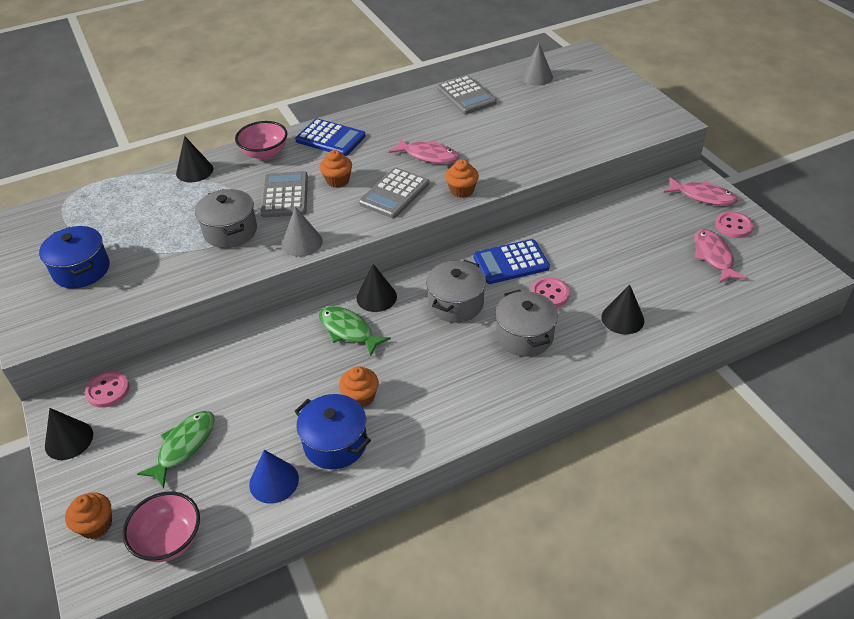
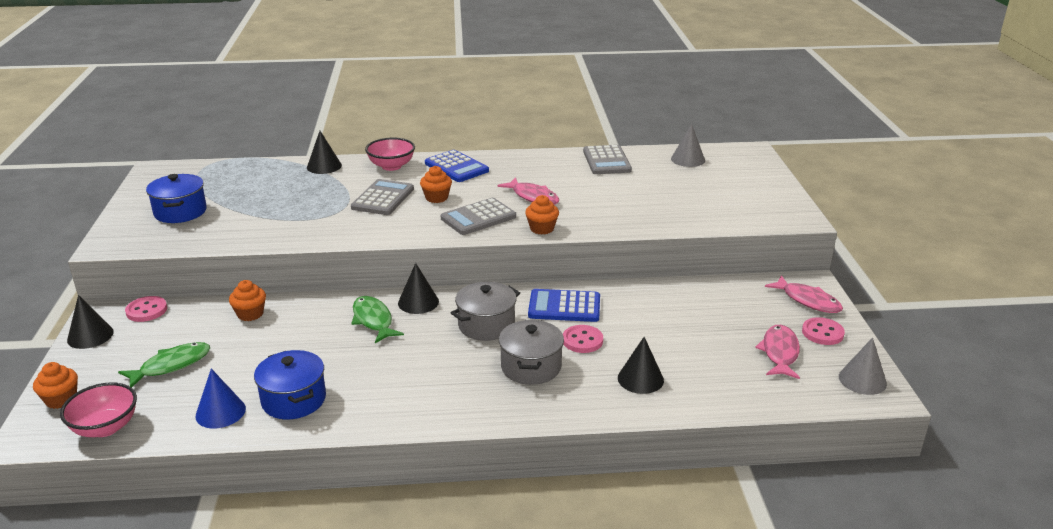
camera: 20 degrees right, 15 degrees down
grey pot [195,189,257,248] -> none
grey cone [282,206,323,257] -> grey cone moved to [839,337,887,395]
orange cupcake [339,366,379,408] -> orange cupcake moved to [229,280,266,321]

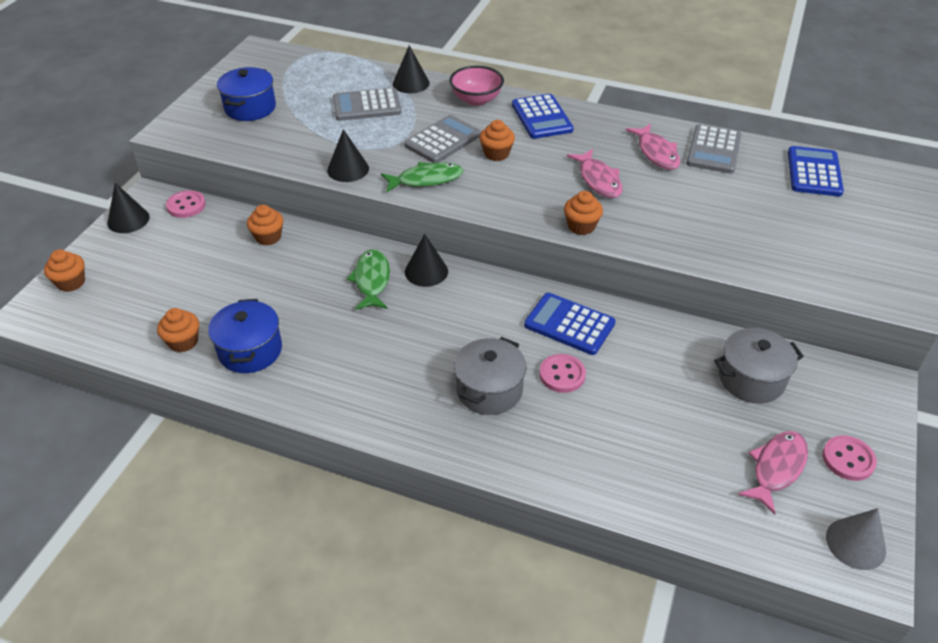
camera: 25 degrees right, 15 degrees up
pink bowl [60,382,137,437] -> none
green fish [118,342,210,388] -> green fish moved to [381,162,463,193]
blue cone [195,369,246,428] -> orange cupcake [157,308,199,352]
grey calculator [441,198,516,235] -> grey calculator moved to [333,88,401,121]
grey pot [451,282,520,341] -> grey pot moved to [714,328,804,403]
black cone [618,337,664,394] -> black cone moved to [327,129,369,182]
grey cone [671,124,705,167] -> blue calculator [788,146,844,196]
pink fish [765,275,843,313] -> pink fish moved to [626,124,680,170]

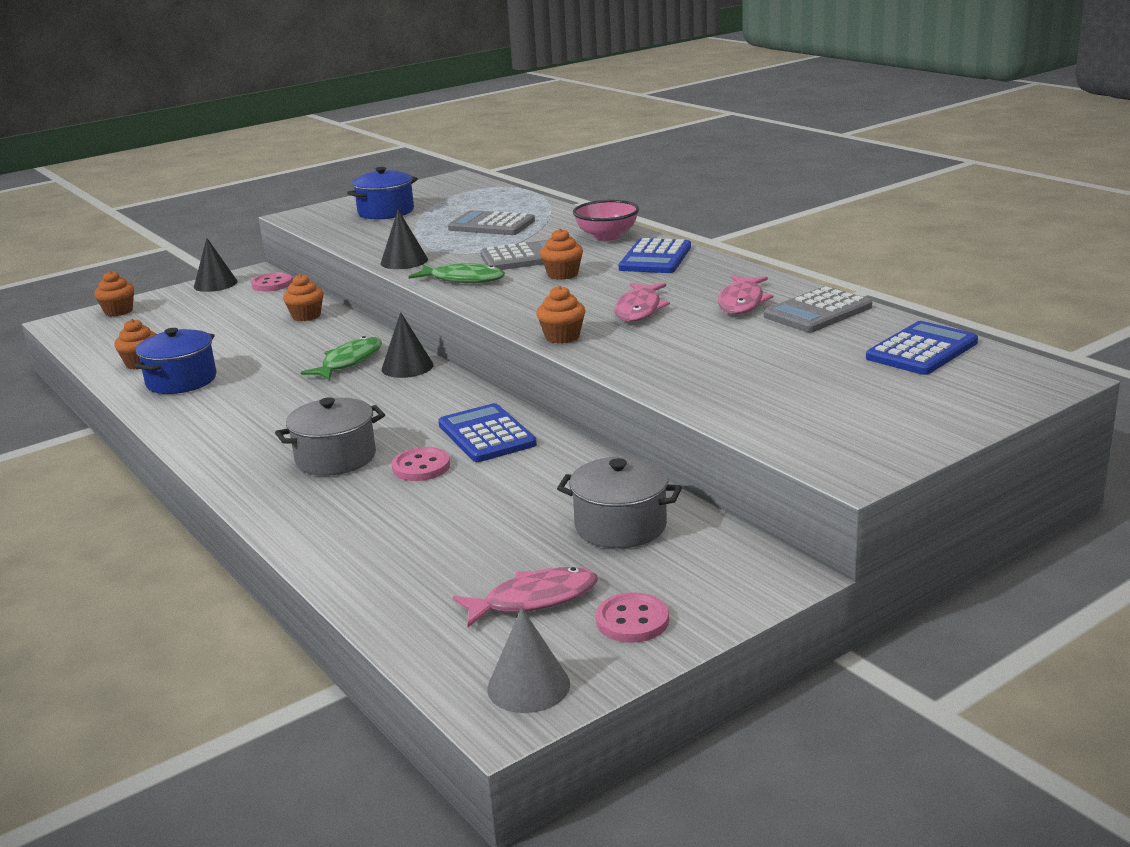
camera: 35 degrees right, 20 degrees down
black cone [393,45,430,93] -> none

